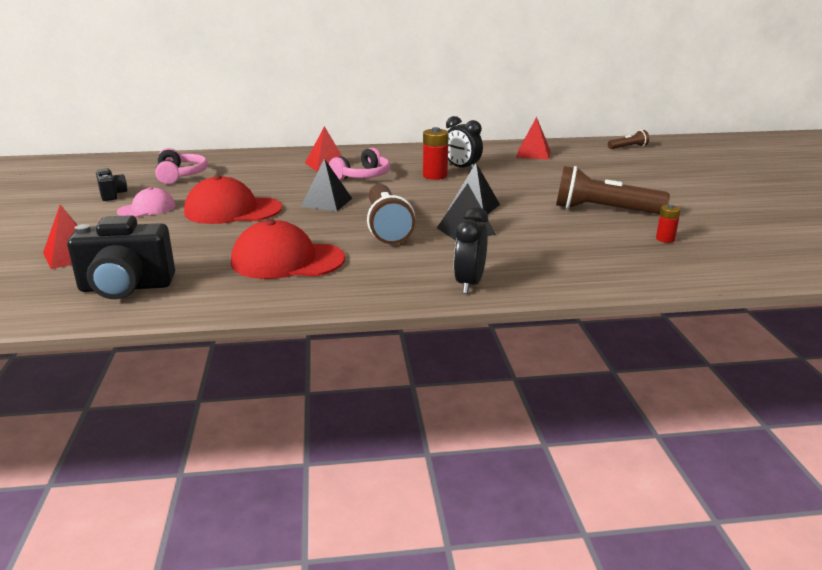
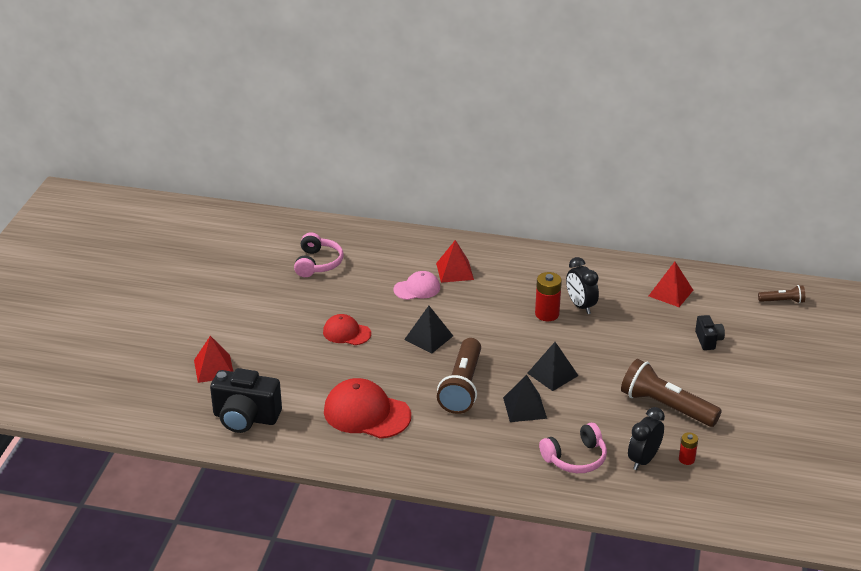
camera: 20 degrees right, 10 degrees up
black camera [96,168,127,201] -> black camera moved to [695,315,725,350]
pink cap [117,187,175,217] -> pink cap moved to [393,271,440,300]
red cap [184,175,282,224] -> red cap [323,314,371,345], size x0.59
pink headphones [329,148,390,180] -> pink headphones moved to [539,423,607,473]
black clock [454,207,488,294] -> black clock moved to [628,407,665,470]

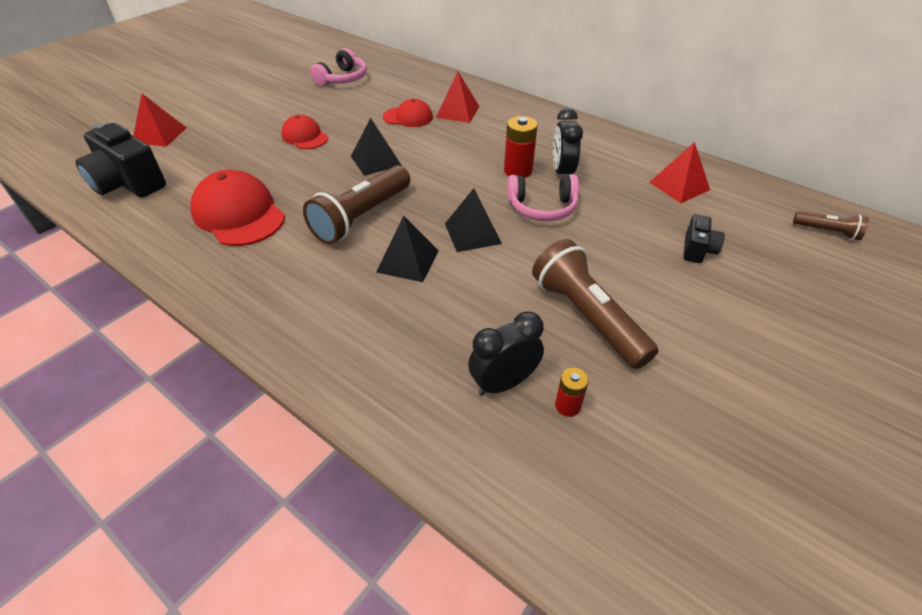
camera: 25 degrees right, 10 degrees up
pink cap [393,271,440,300] -> red cap [383,99,433,127]
pink headphones [539,423,607,473] -> pink headphones moved to [507,174,579,221]

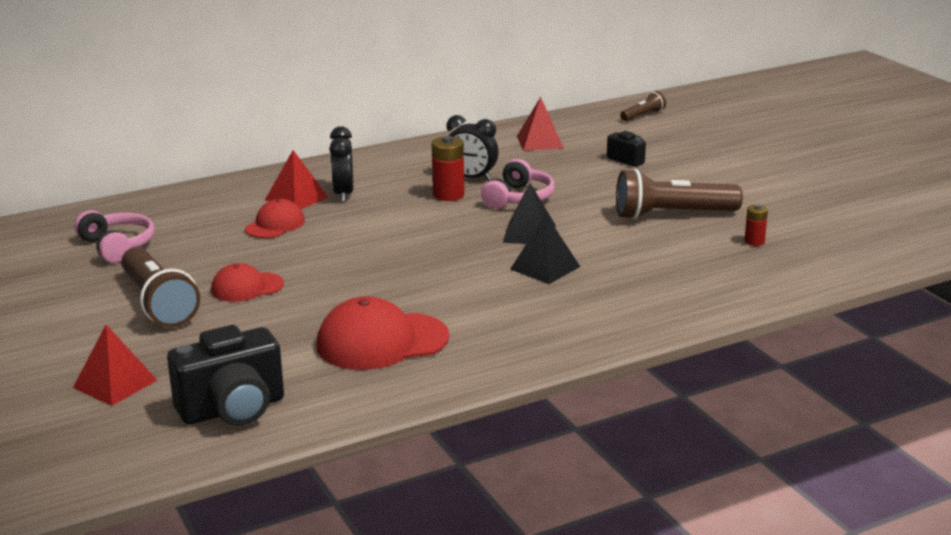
camera: 65 degrees left, 20 degrees down
brown flashlight [303,165,410,244] -> brown flashlight moved to [121,247,200,327]
black pyramid [351,118,402,176] -> none
black clock [468,311,544,396] -> black clock moved to [329,126,353,202]

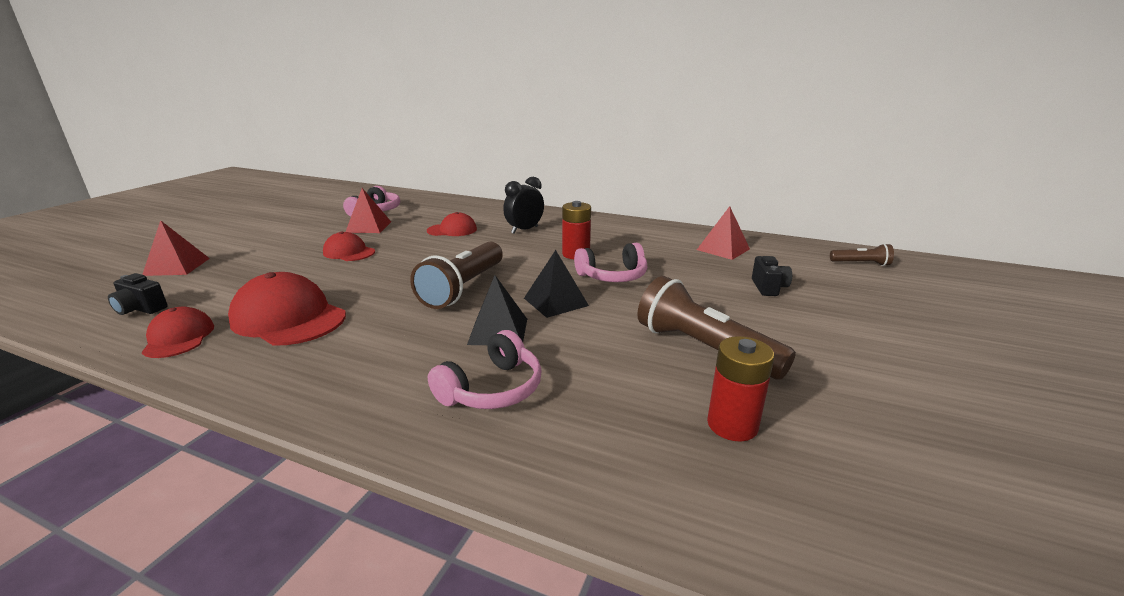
camera: 50 degrees right, 0 degrees up
brown flashlight [121,247,200,327] -> brown flashlight moved to [410,242,503,309]
black camera [167,325,284,426] -> black camera [108,273,168,315], size x0.52
red pyramid [265,150,329,209] -> red pyramid moved to [346,188,391,233]
black clock [446,115,498,181] -> none
red battery [744,205,768,246] -> red battery [707,336,775,441], size x1.69
none -> red cap [141,306,214,358]
none -> pink headphones [428,330,542,409]

